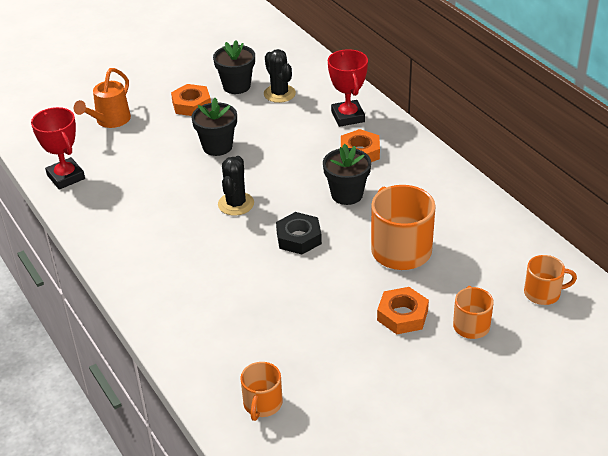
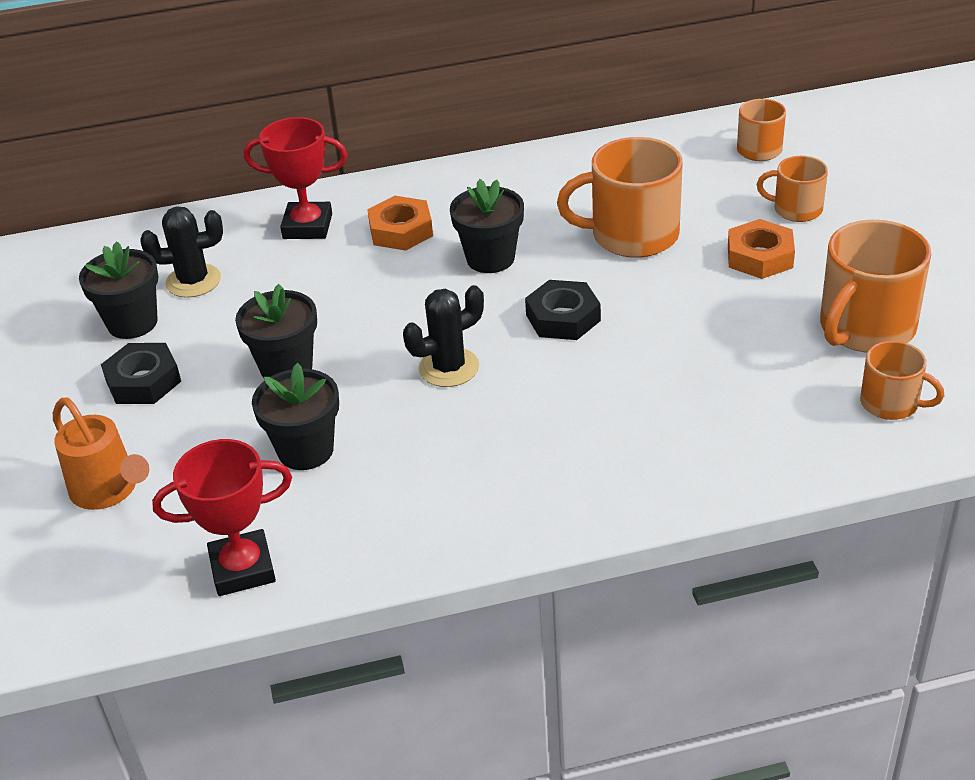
camera: 70 degrees left, 0 degrees up
orange nut [171,84,211,116] -> black nut [101,343,181,404]
black cactus [218,156,254,216] -> black cactus turned 60 degrees counterclockwise [403,285,484,387]
none -> black flower pot [252,363,339,470]
none -> orange mug [820,220,931,352]

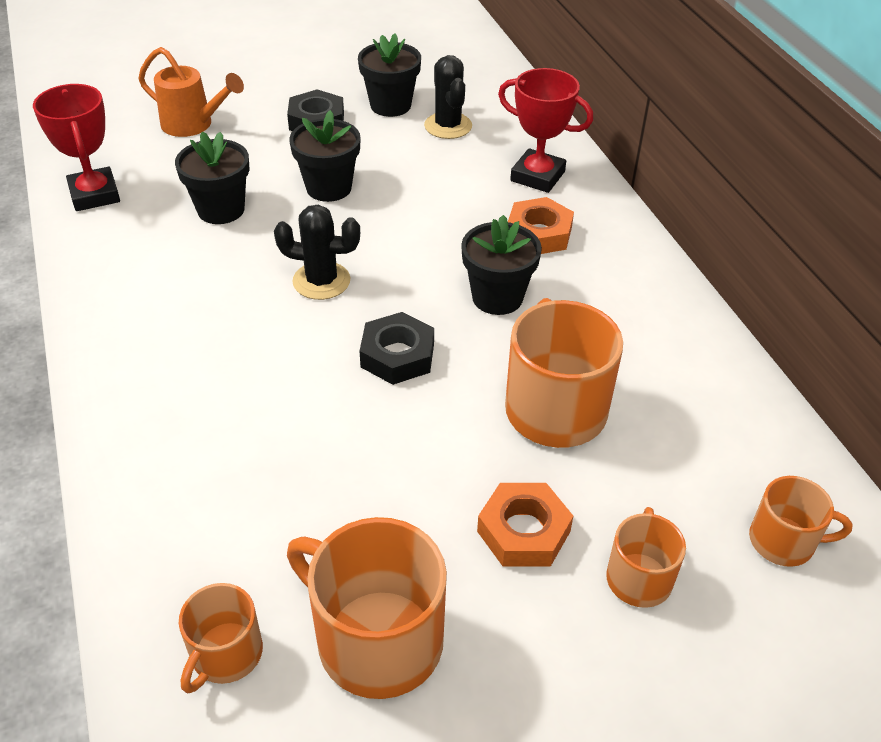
camera: 80 degrees right, 5 degrees up
orange watering can [53,398,149,510] -> orange watering can turned 105 degrees counterclockwise [138,47,244,137]
red trophy [244,117,348,239] -> red trophy turned 60 degrees counterclockwise [498,68,593,193]
black cactus [403,285,484,387] -> black cactus turned 45 degrees counterclockwise [274,205,360,300]

